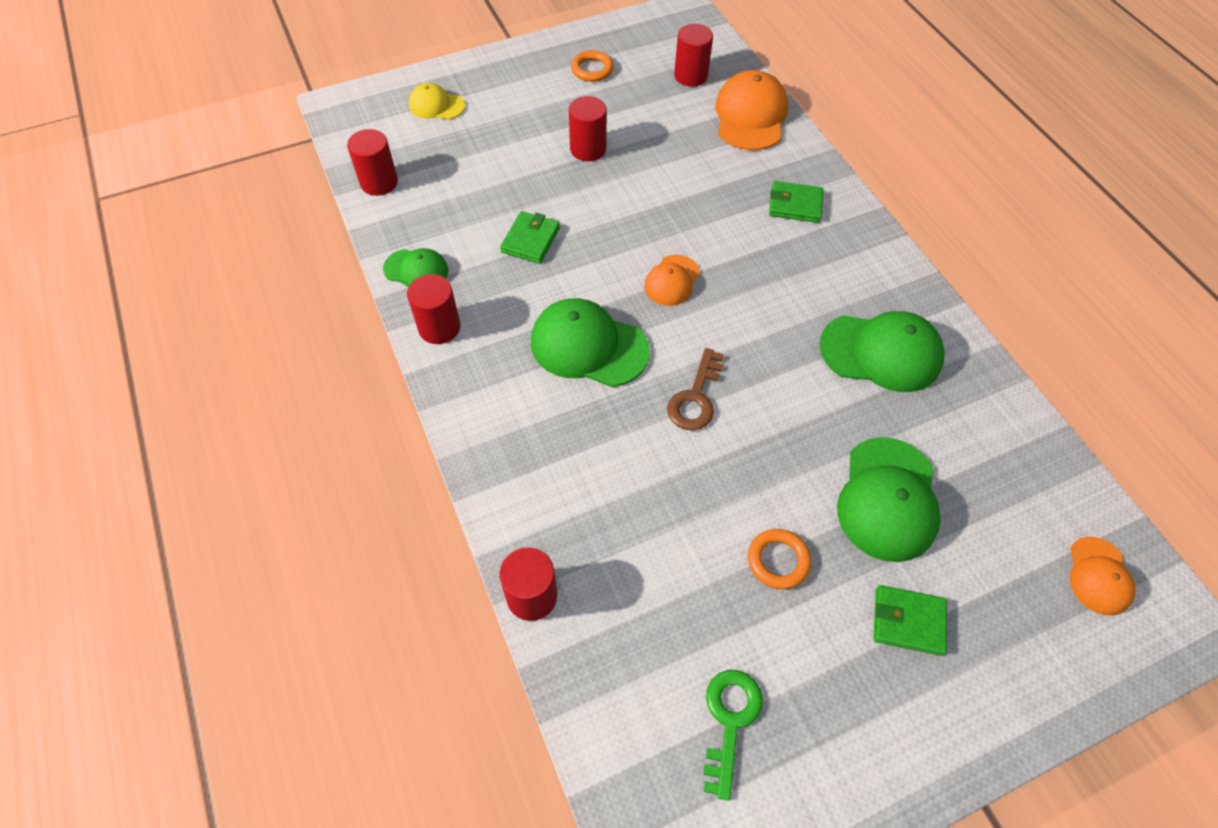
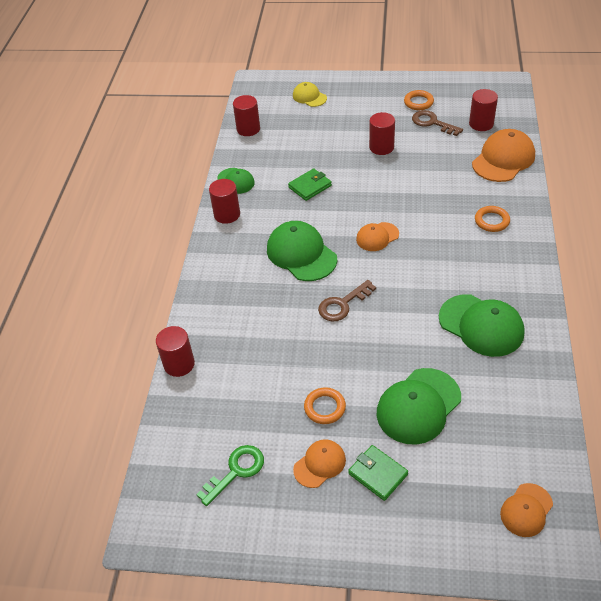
camera: 35 degrees right, 10 degrees down
green wallet [769,181,823,223] -> orange ring [475,206,510,232]
none -> orange cap [293,439,346,488]
none -> brown key [412,110,463,136]

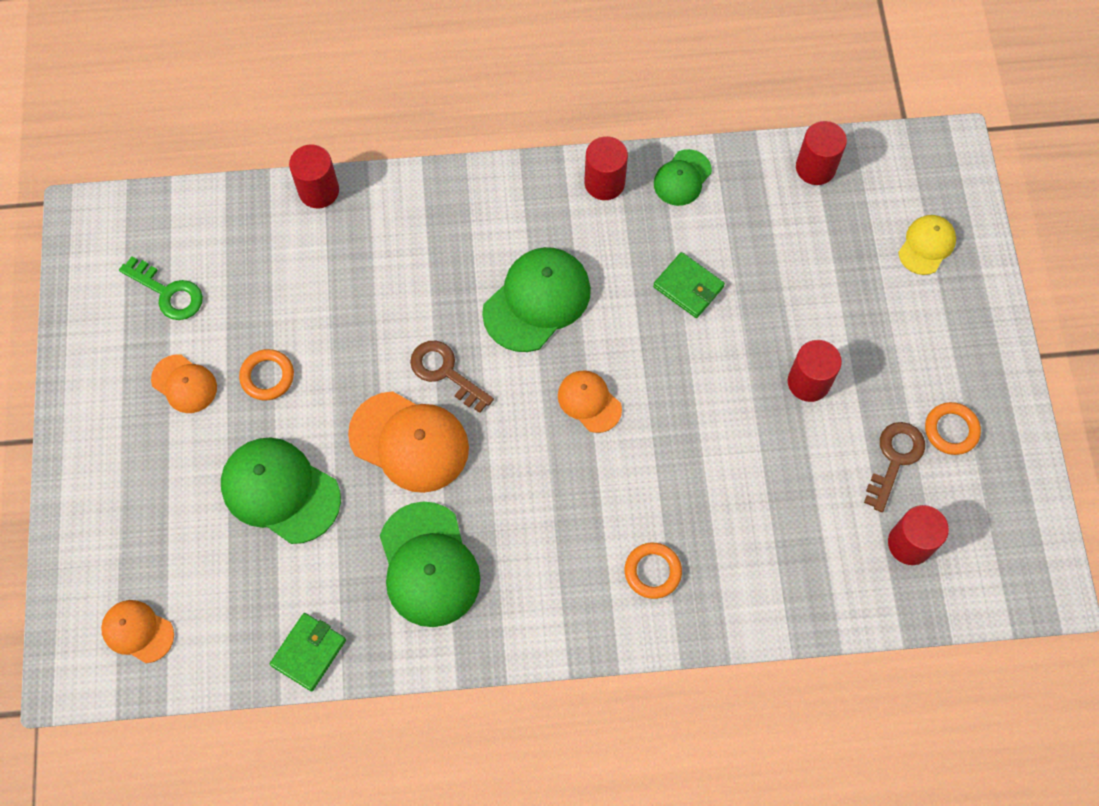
camera: 75 degrees right, 20 degrees up
green wallet [348,445,408,501] -> green wallet moved to [270,613,346,691]
green cap [439,294,525,357] -> green cap turned 45 degrees counterclockwise [380,501,480,627]
orange cap [472,129,535,182] -> orange cap moved to [348,391,469,493]

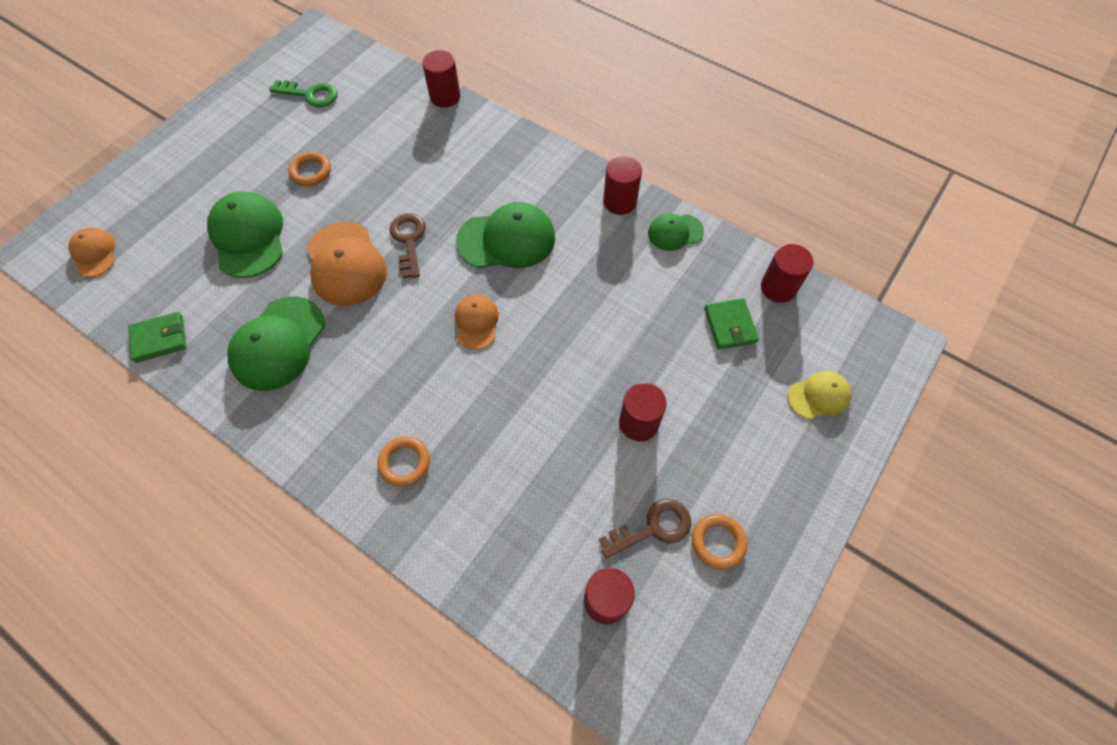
camera: 40 degrees right, 5 degrees down
green key [119,256,203,320] -> green key turned 60 degrees counterclockwise [269,80,337,107]
orange cap [151,355,217,413] -> none
green wallet [653,252,725,318] -> green wallet moved to [704,298,759,350]

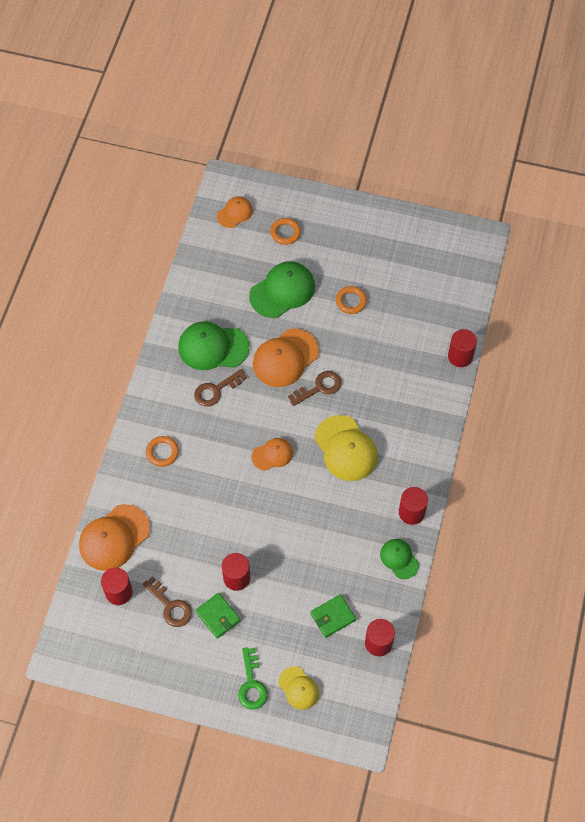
camera: 70 degrees right, 0 degrees up
green wallet [128,312,186,363] -> green wallet moved to [195,593,241,639]
green key [269,80,337,107] -> green key moved to [238,647,268,709]
green cap [456,202,555,268] -> yellow cap [315,415,378,481]
orange ring [692,514,747,570] -> orange ring moved to [270,218,301,245]
none -> orange cap [79,504,150,571]
none -> brown key [194,369,247,407]

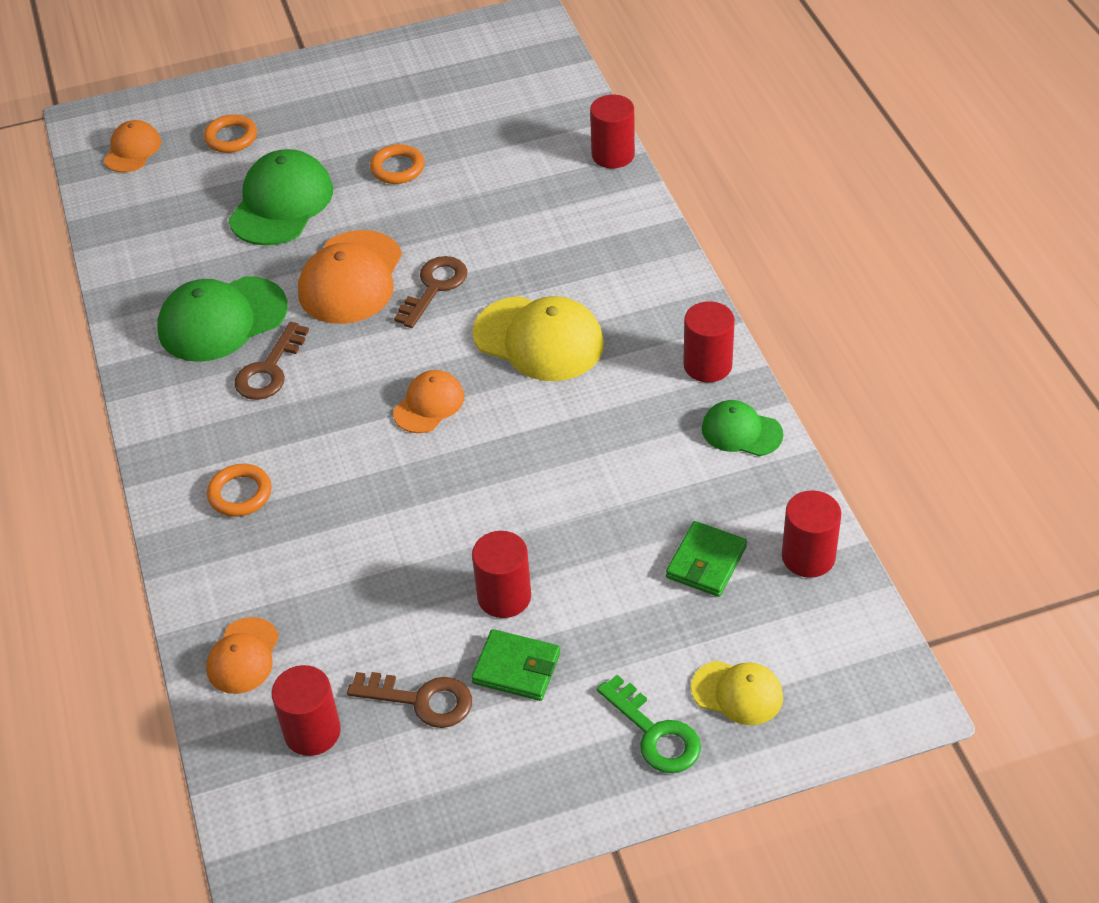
camera: 30 degrees left, 15 degrees down
orange cap [79,504,150,571] -> orange cap [206,617,279,694], size x0.57

